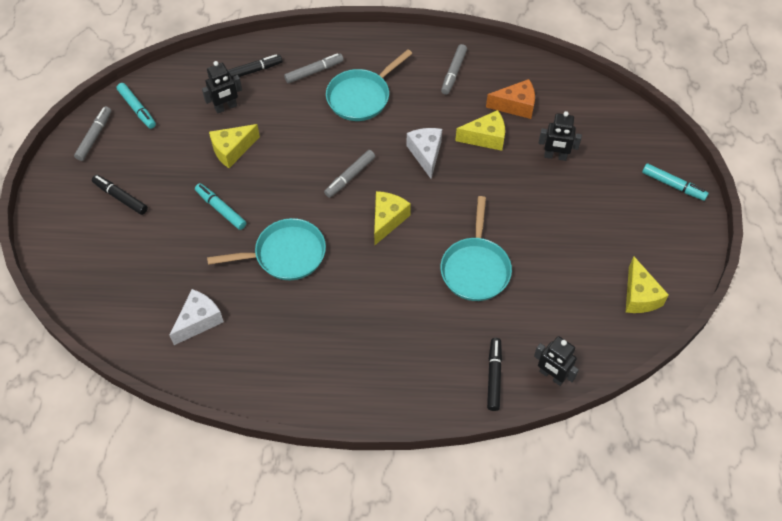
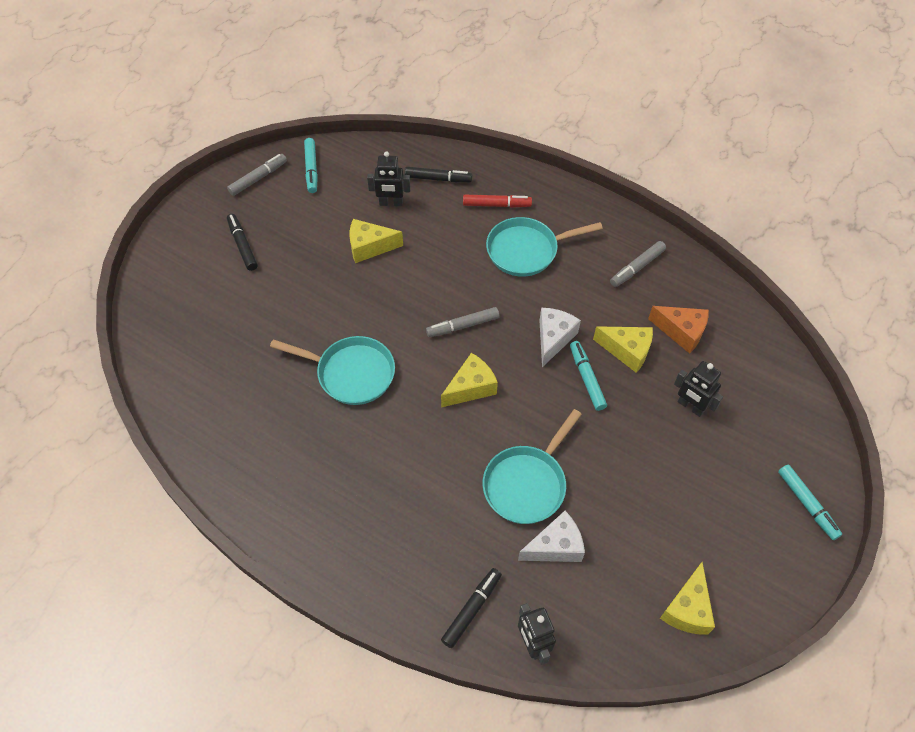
camera: 30 degrees right, 0 degrees up
white cheese [169,289,224,345] -> white cheese moved to [518,511,585,562]
turquoise marker [195,183,246,230] -> turquoise marker moved to [570,341,607,411]
grey marker [284,53,344,84] -> red marker [463,195,532,208]

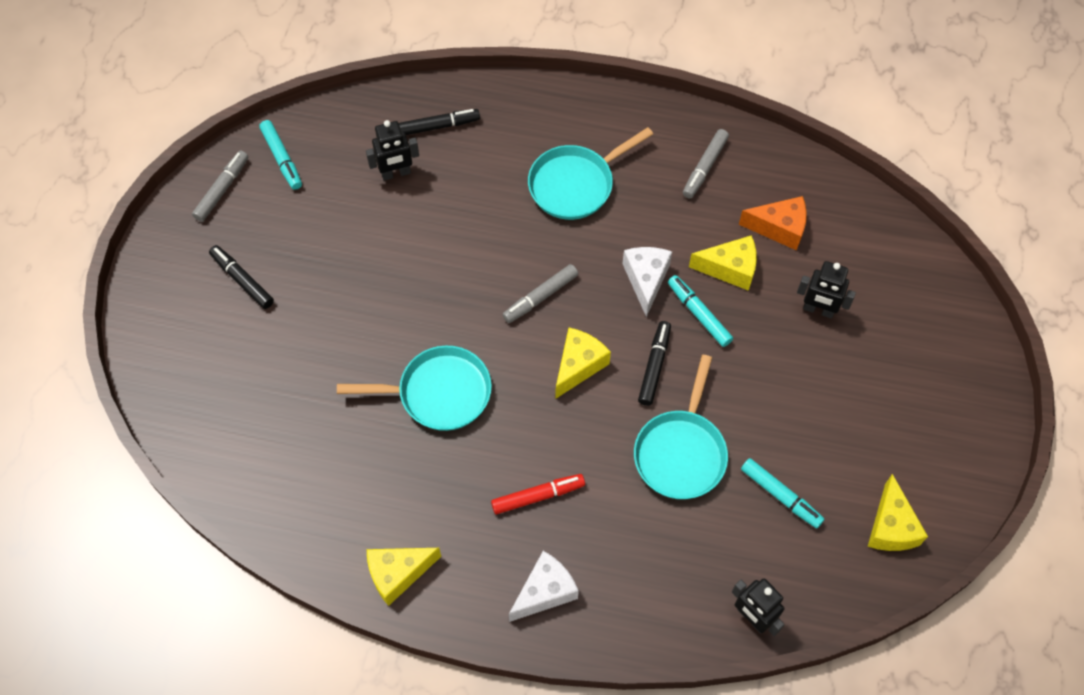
camera: 20 degrees left, 5 degrees up
yellow cheese [350,219,403,263] -> yellow cheese moved to [367,548,441,606]
black marker [441,568,502,648] -> black marker moved to [638,321,671,406]
red marker [463,195,532,208] -> red marker moved to [491,474,585,514]
white cheese [518,511,585,562] -> white cheese moved to [509,551,579,622]
turquoise marker [778,465,842,540] -> turquoise marker moved to [741,458,824,528]

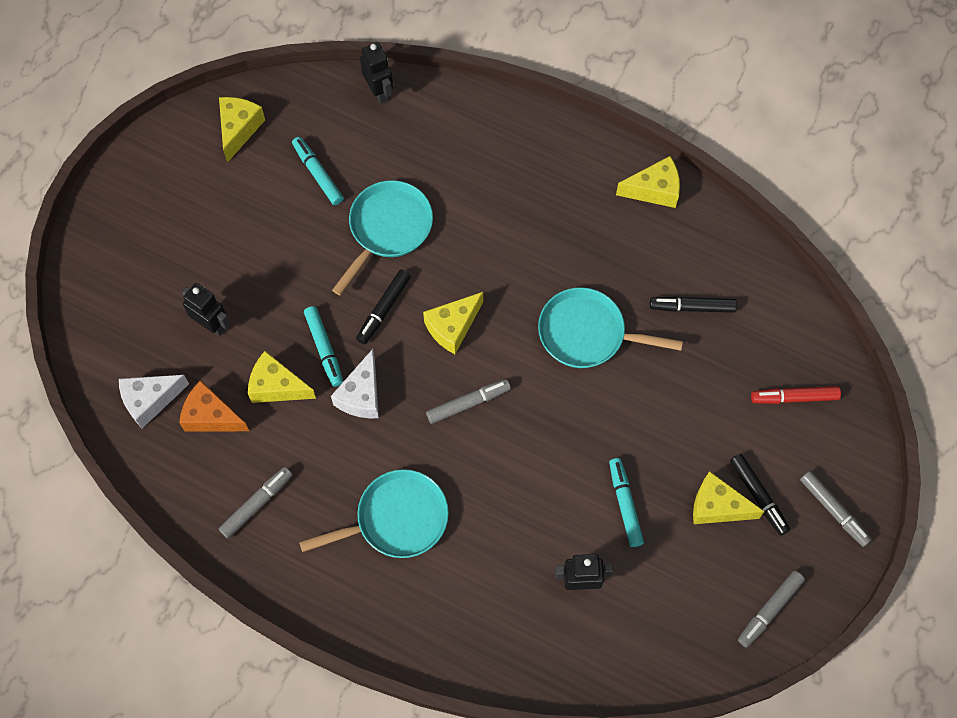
camera: 165 degrees left, 5 degrees up
turquoise marker [259,120,302,190] -> turquoise marker moved to [609,458,644,547]
black marker [399,109,480,135] -> black marker moved to [650,296,737,313]
red marker [491,474,585,514] -> red marker moved to [751,386,841,404]
white cheese [509,551,579,622] -> white cheese moved to [119,375,189,428]
none -> yellow cheese [693,471,765,524]
none -> grey marker [800,471,872,547]

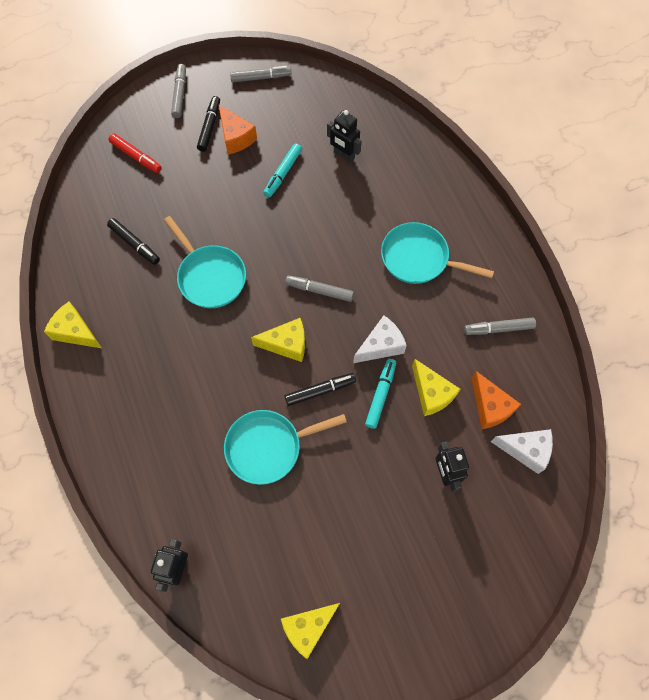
camera: 140 degrees left, 0 degrees up
turquoise marker [292,137,344,205] -> none
yellow cheese [693,471,765,524] -> orange cheese [218,104,257,154]

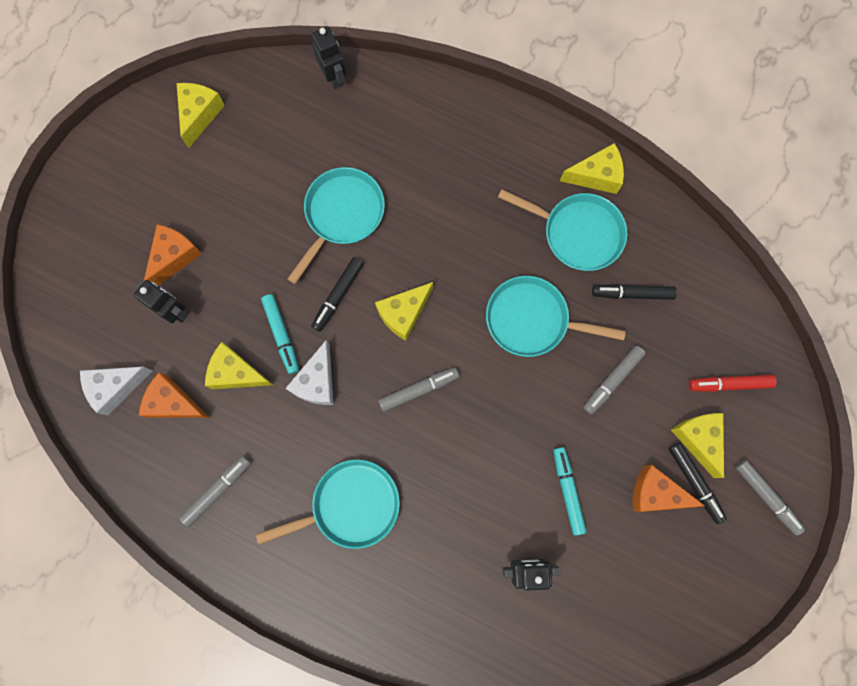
camera: 140 degrees right, 10 degrees up
grey marker [230,66,292,82] -> grey marker moved to [583,346,646,415]
none -> orange cheese [144,224,202,286]
none -> turquoise pan [498,189,627,271]
none -> yellow cheese [671,413,724,478]

